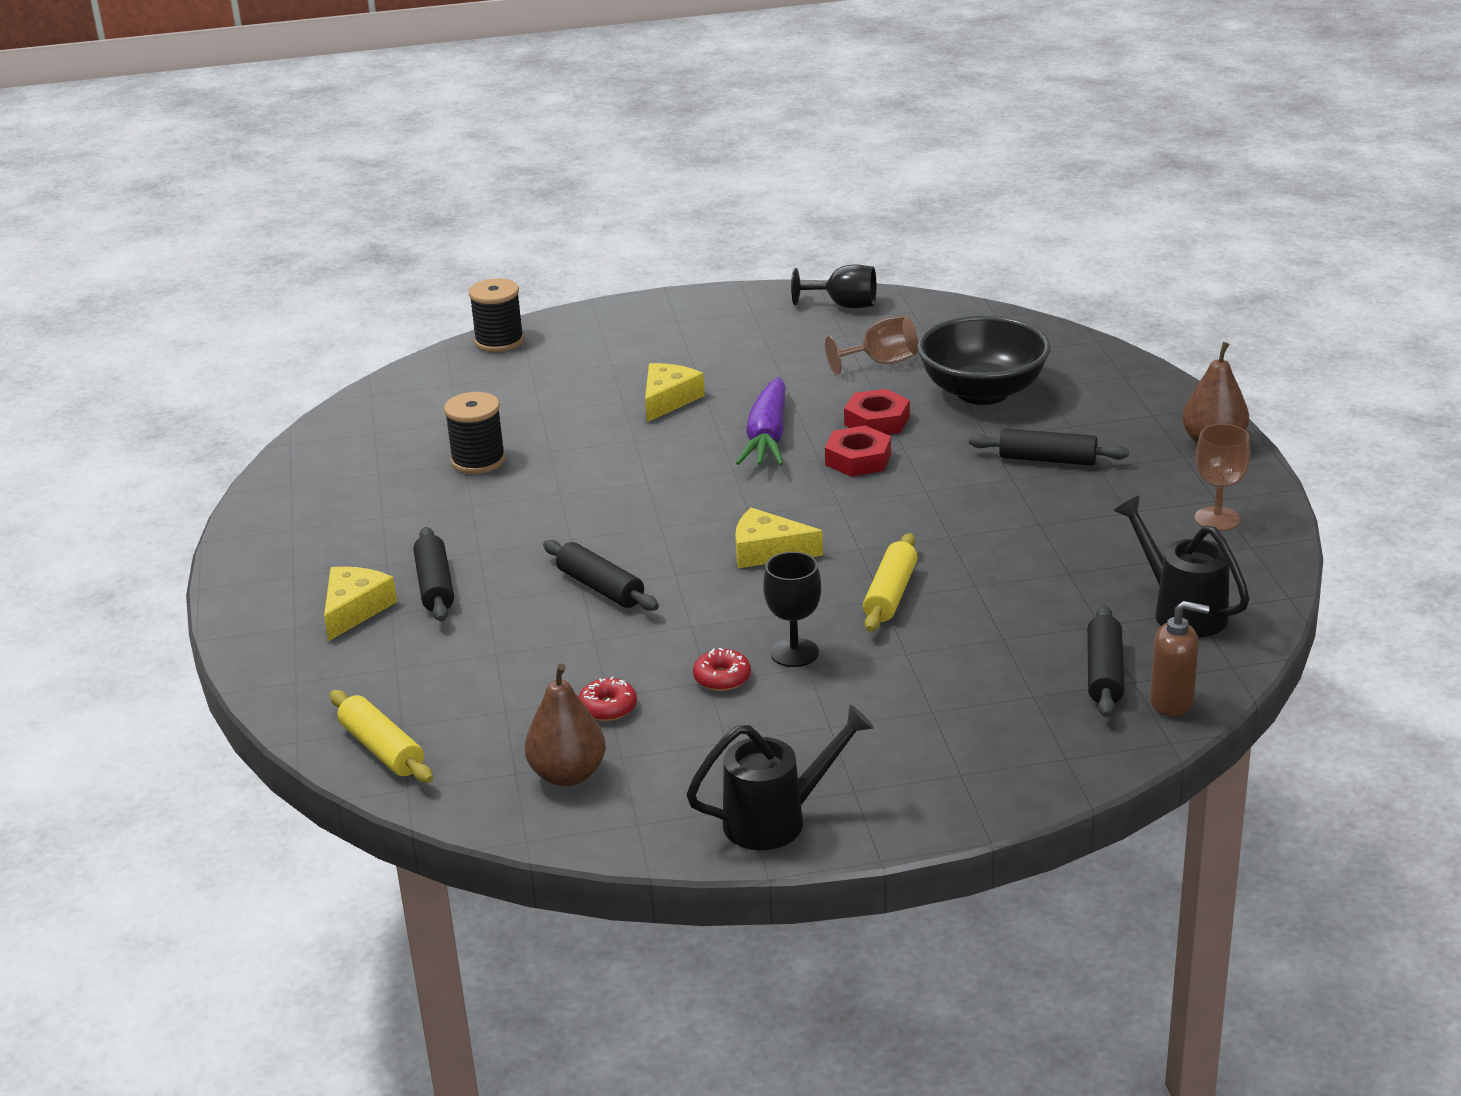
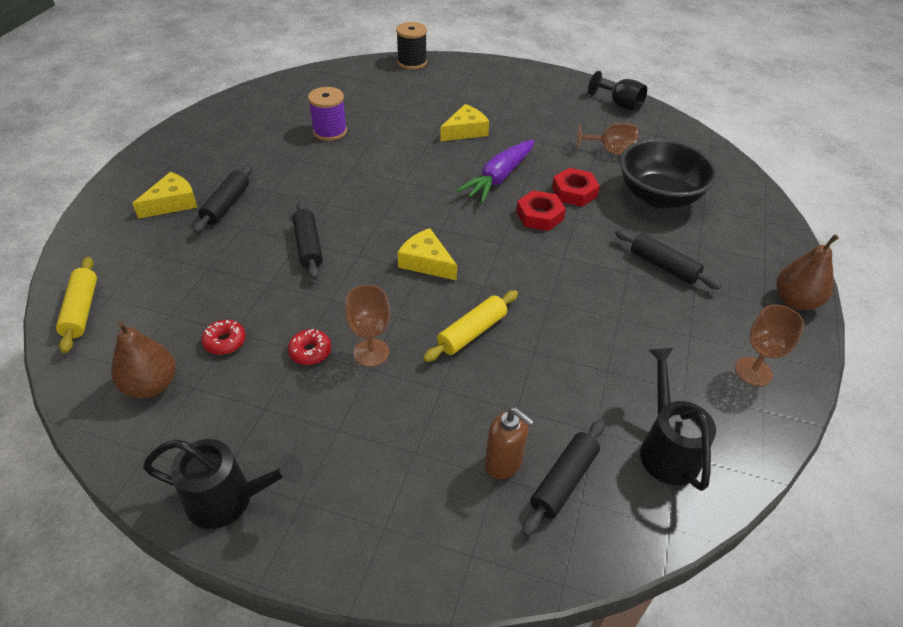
camera: 25 degrees right, 15 degrees up
black spool [444,392,506,474] -> purple spool [308,87,347,141]
black goblet [763,552,821,667] -> brown goblet [345,285,390,367]
brown soap dispenser [1150,601,1210,717] -> brown soap dispenser moved to [485,407,534,479]

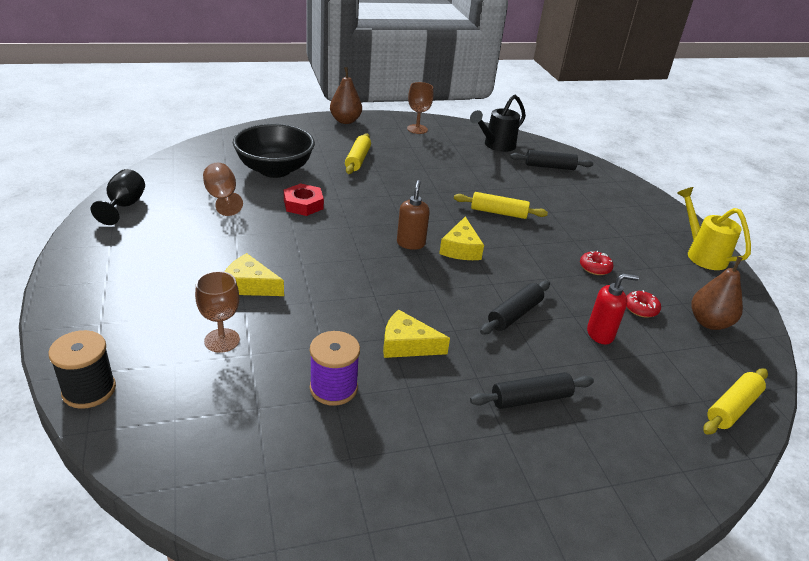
camera: 125 degrees left, 10 degrees down
yellow cheese [132,172,198,219] -> yellow cheese moved to [383,309,450,358]
black watering can [143,439,303,529] -> yellow watering can [677,187,751,270]
brown goblet [345,285,390,367] -> brown goblet moved to [195,271,240,353]
purple carrot [456,140,534,203] -> none
brown soap dispenser [485,407,534,479] -> brown soap dispenser moved to [397,180,430,250]
red nut [516,190,566,231] -> none
black rolling pin [615,230,722,289] -> yellow rolling pin [345,133,371,174]
none -> red soap dispenser [587,273,639,345]

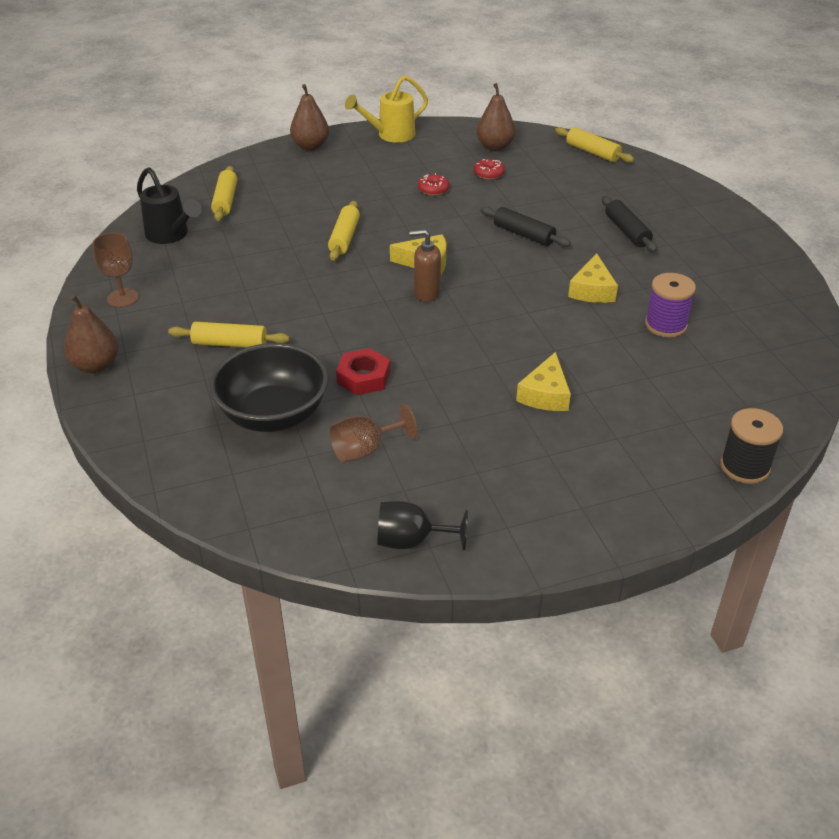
camera: 90 degrees left, 5 degrees up
brown goblet [195,271,240,353] -> none
black rolling pin [510,150,593,170] -> yellow rolling pin [211,166,237,221]
red soap dispenser [587,273,639,345] -> none
none -> brown pear [290,84,329,151]

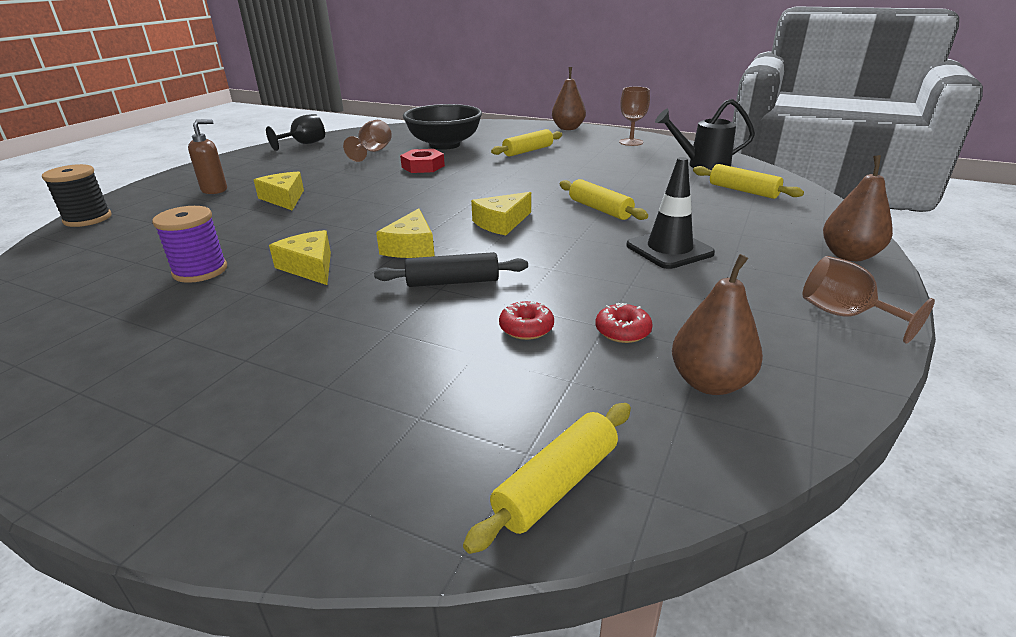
camera: 135 degrees right, 10 degrees down
yellow watering can [345,75,428,143] -> brown goblet [802,256,935,343]
brown soap dispenser [409,230,441,302] -> brown soap dispenser moved to [188,119,227,194]
red donut [418,173,449,196] -> red donut moved to [499,301,554,340]
yellow rolling pin [555,127,634,163] -> yellow rolling pin turned 45 degrees counterclockwise [463,403,631,554]
black rolling pin [602,196,657,252] -> none
none -> yellow cheese [376,208,434,258]
none -> black traffic cone [626,157,715,269]

